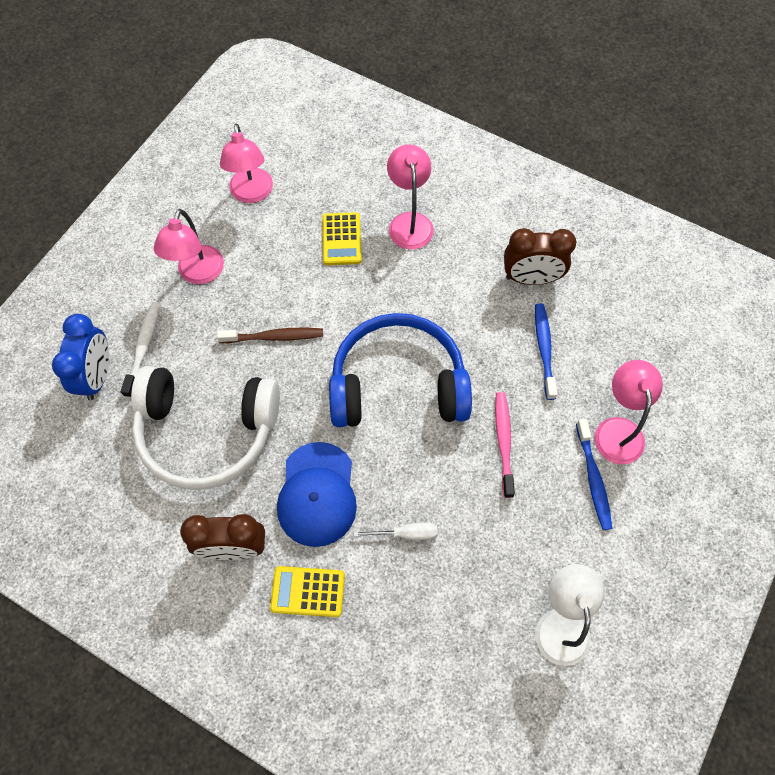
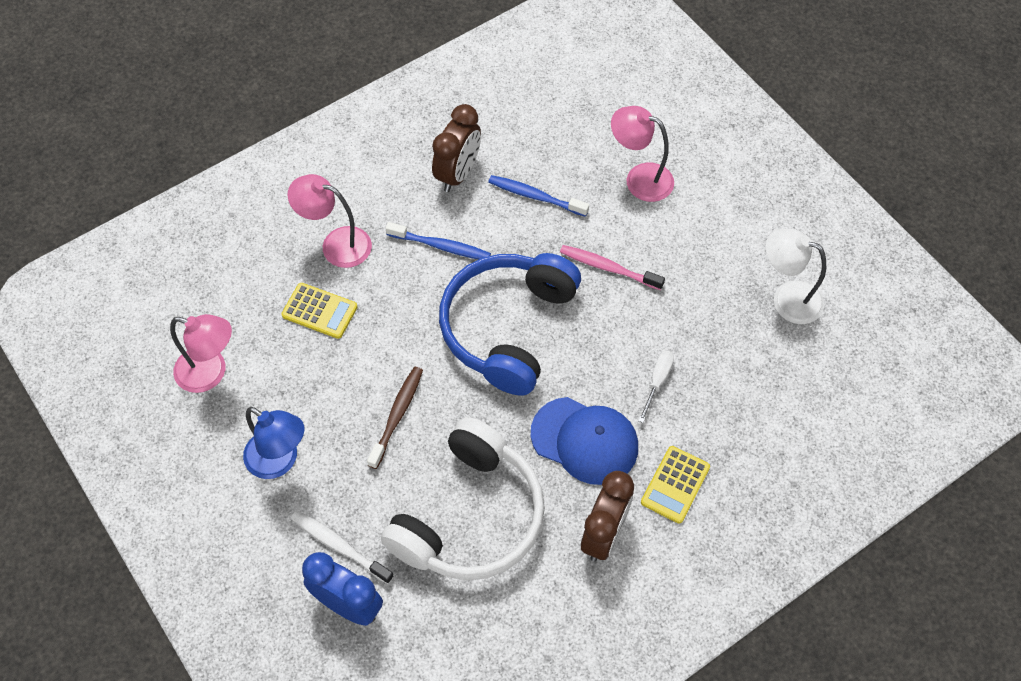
camera: 65 degrees left, 5 degrees down
pink lamp [154,209,224,284] -> blue lamp [243,407,304,479]
blue toothbrush [576,419,612,530] -> blue toothbrush moved to [385,222,491,259]

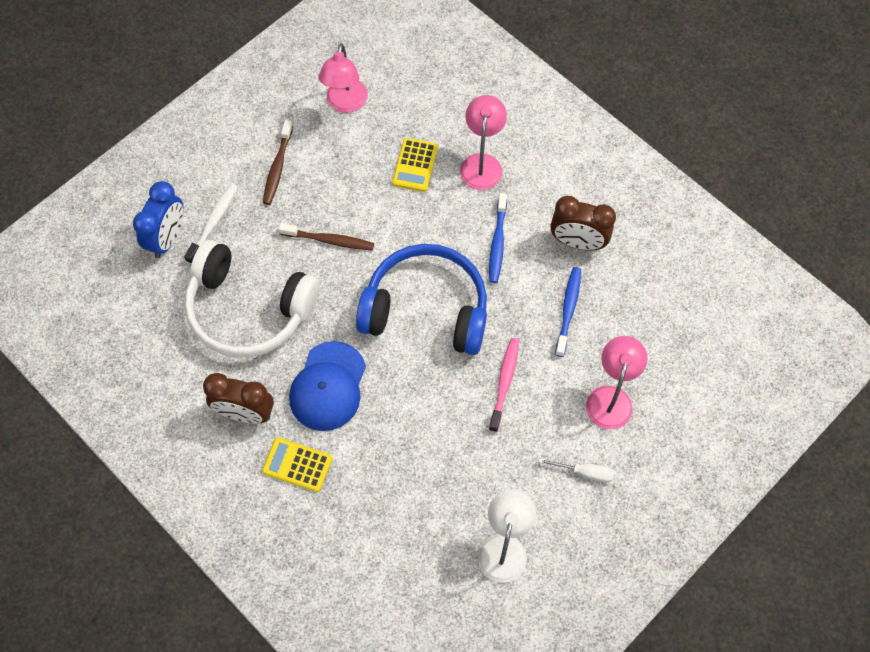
camera: 80 degrees right, 5 degrees up
blue lamp [243,407,304,479] -> brown toothbrush [263,120,293,205]
white screwdriver [638,351,674,423] -> white screwdriver moved to [538,458,614,482]

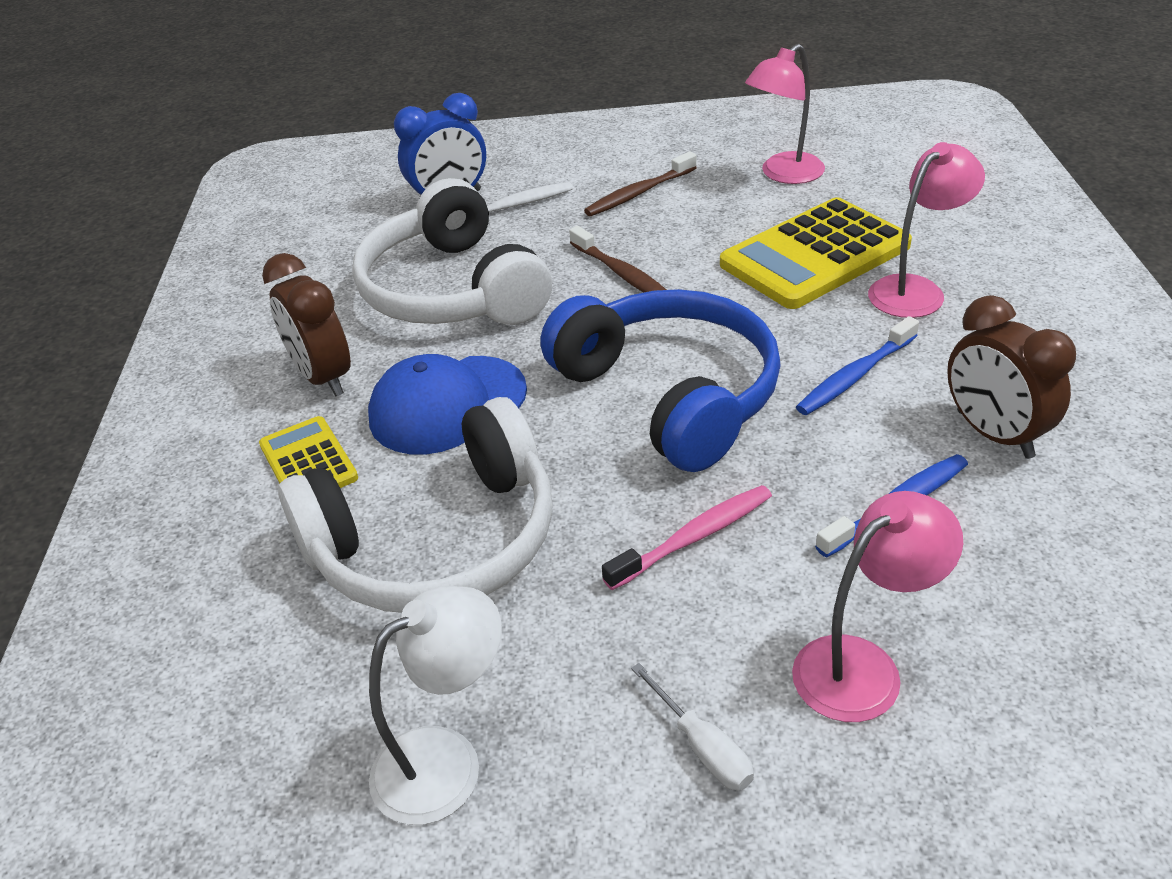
camera: 45 degrees right, 25 degrees down
yellow calculator [392,138,438,192] -> yellow calculator [720,197,912,309], size x1.86
none -> white headphones [278,397,553,613]

